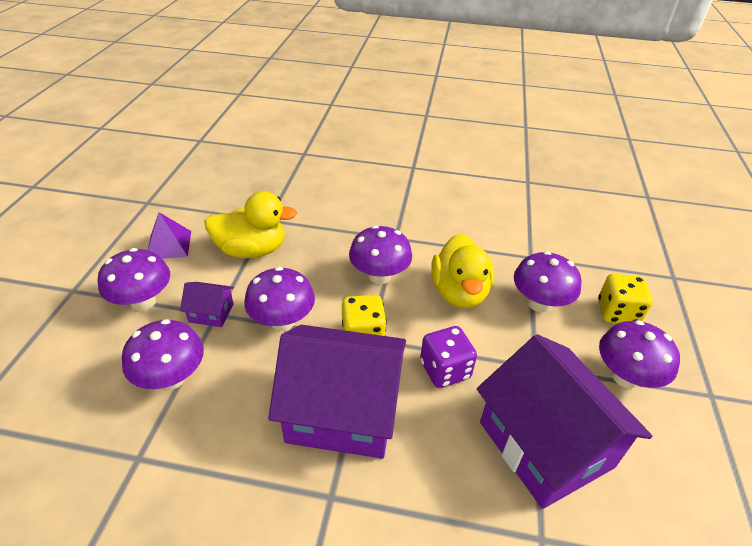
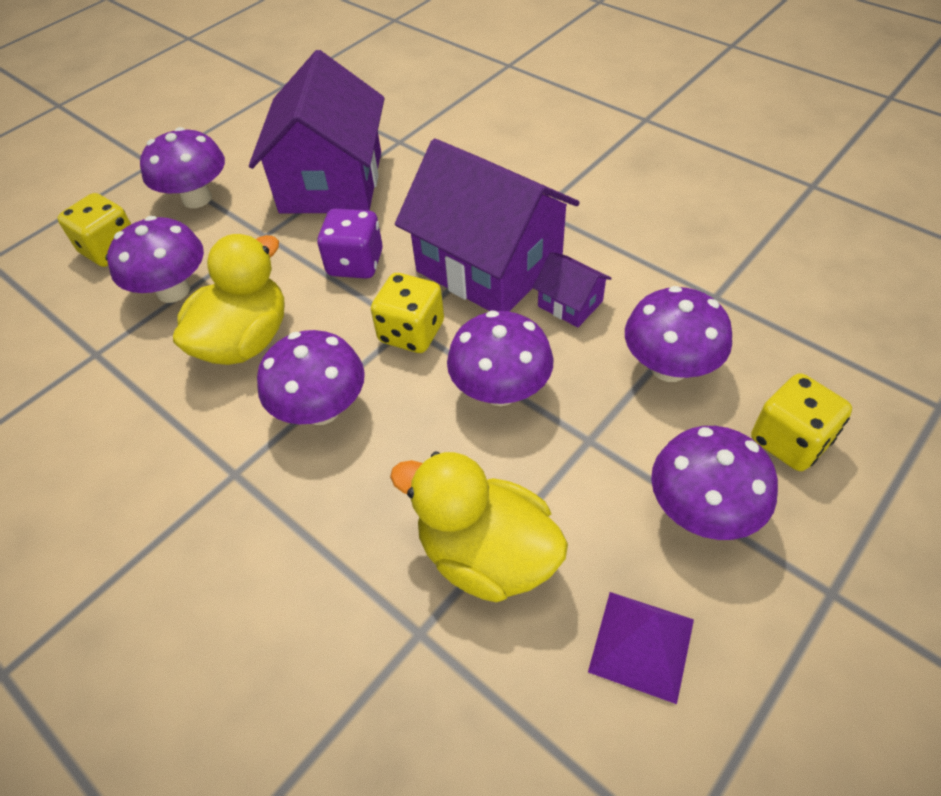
camera: 145 degrees left, 10 degrees up
purple house [180,282,234,327] -> purple house moved to [533,252,612,327]
none -> yellow dice [751,373,852,471]

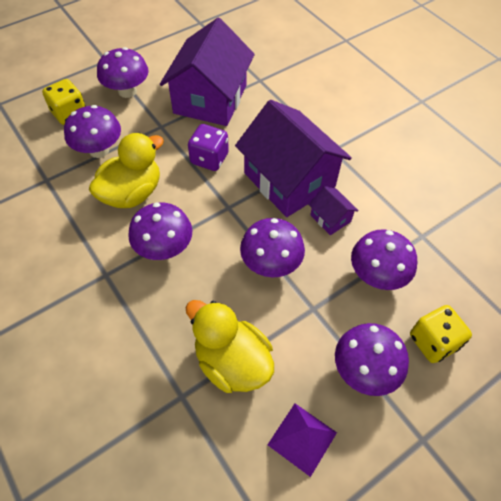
camera: 10 degrees right, 5 degrees up
yellow dice [371,273,444,353] -> none

